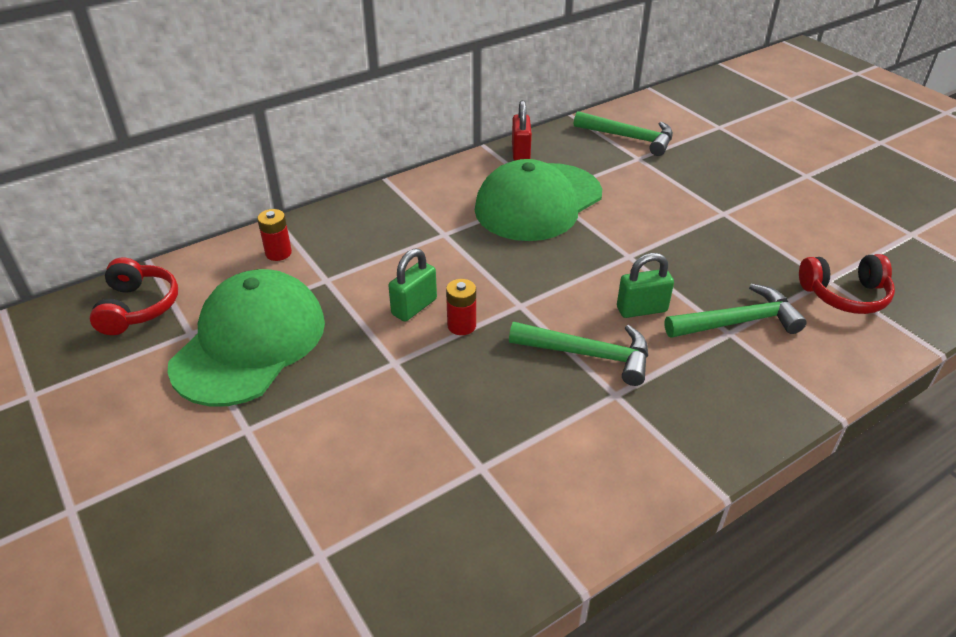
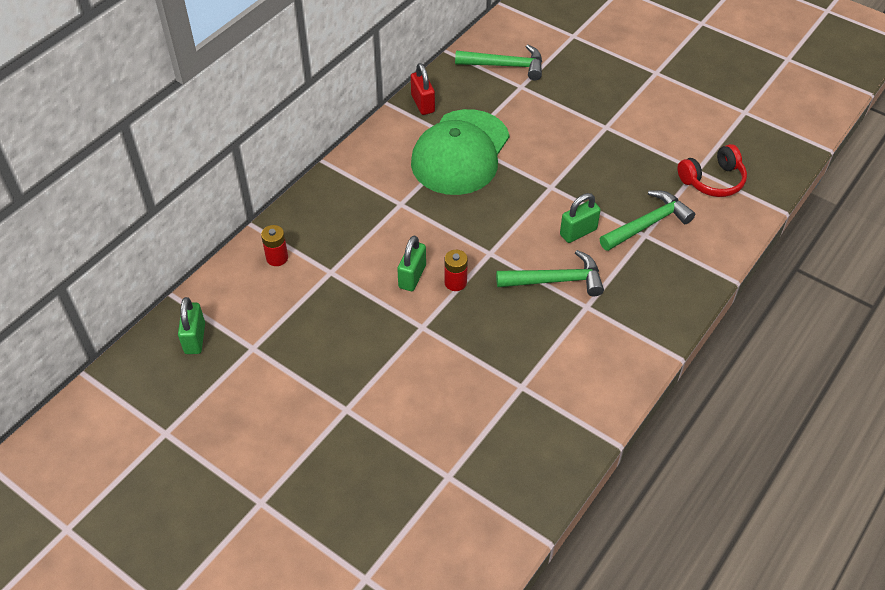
camera: 20 degrees left, 10 degrees up
red headphones [90,257,178,335] -> green padlock [178,297,205,354]
green cap [167,269,325,407] -> none

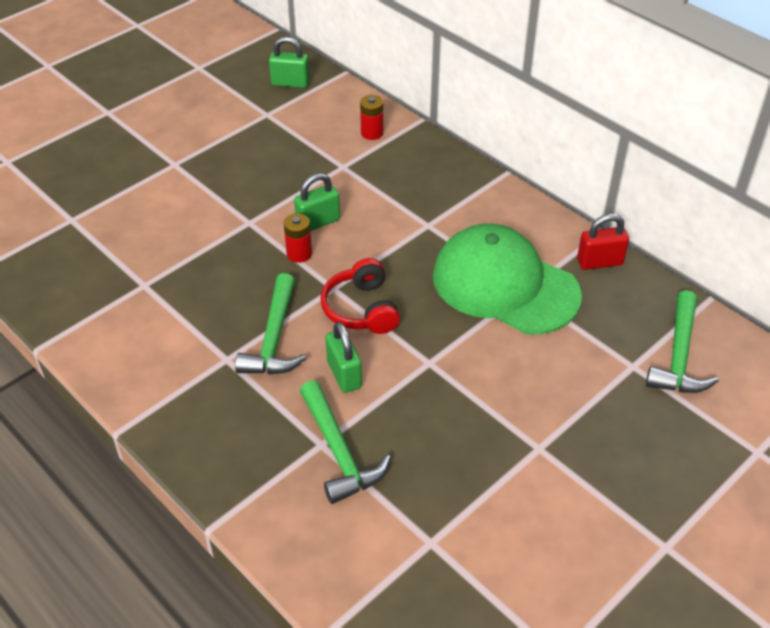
camera: 100 degrees right, 5 degrees down
green padlock [397,235,426,291] -> green padlock turned 60 degrees counterclockwise [294,173,340,231]
red headphones [678,144,747,197] -> red headphones moved to [321,258,400,334]

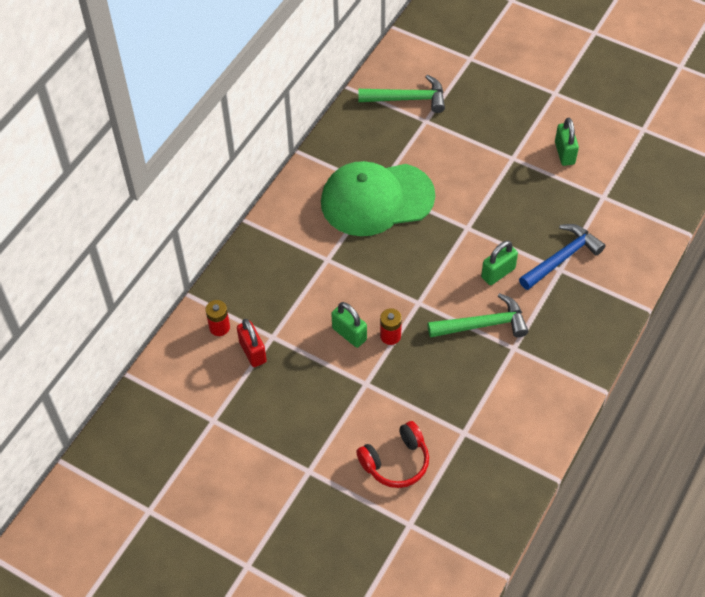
camera: 105 degrees left, 10 degrees up
green padlock [269,36,310,88] -> green padlock moved to [555,118,579,166]
green hammer [300,380,391,504] -> blue hammer [519,224,605,290]
red headphones [321,258,400,334] -> red headphones moved to [356,421,429,488]
green cap [433,224,582,334] -> green cap turned 60 degrees clockwise [321,161,435,236]
red padlock [577,214,629,270] -> red padlock moved to [237,319,267,367]

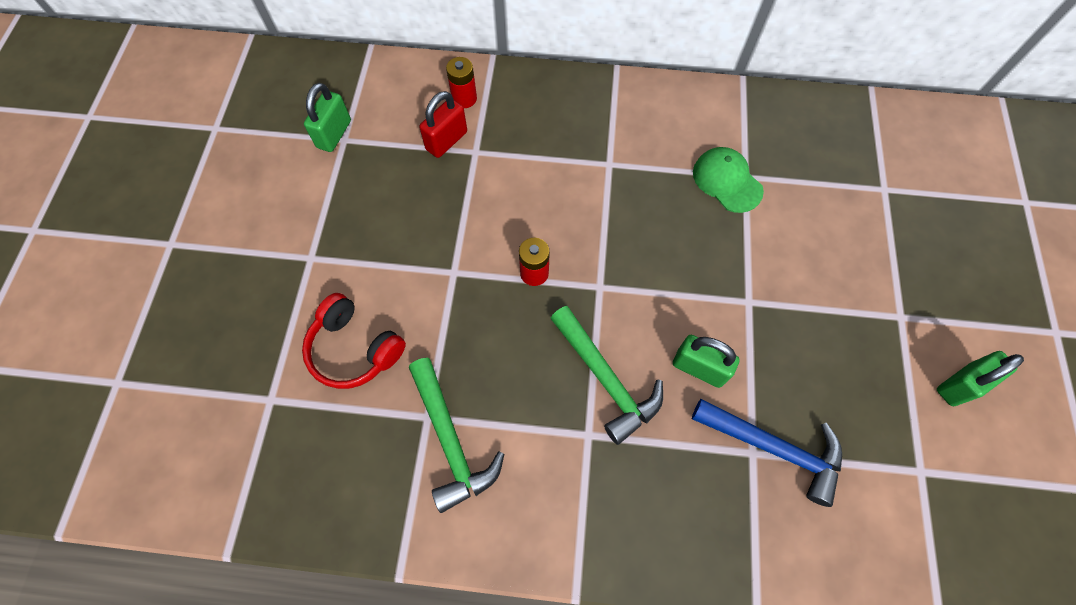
camera: 65 degrees right, 10 degrees up
green cap [321,161,435,236] -> green cap [693,147,764,213], size x0.49
green padlock [331,302,367,348] -> green padlock moved to [304,83,351,152]
green hammer [358,75,445,113] -> green hammer moved to [409,358,504,513]

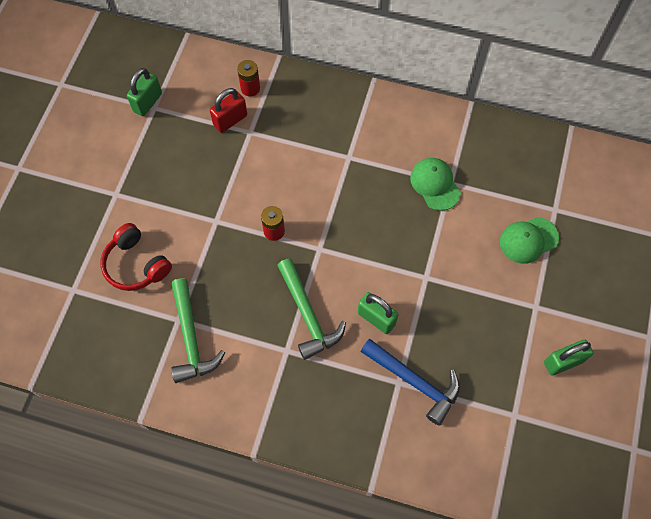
camera: 10 degrees right, 0 degrees up
none -> green cap [500,217,559,264]

